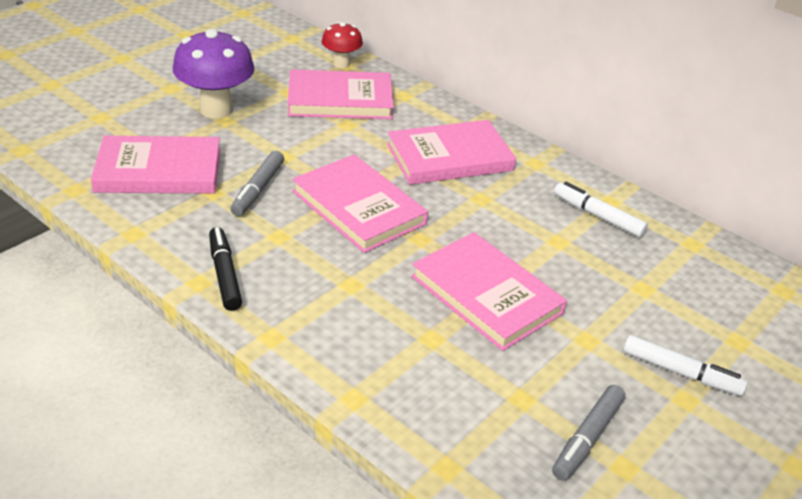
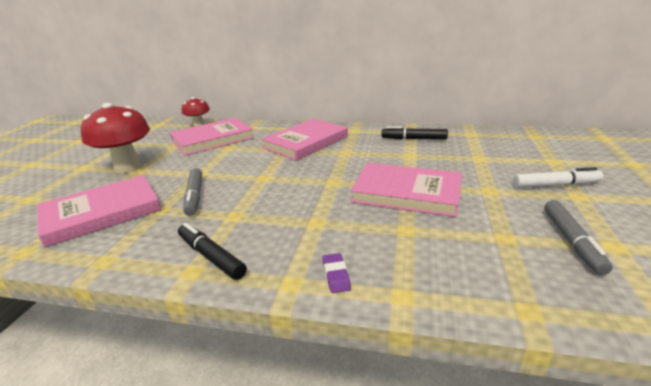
camera: 25 degrees left, 10 degrees down
purple mushroom [173,29,255,118] -> red mushroom [81,103,150,173]
pink book [292,155,428,253] -> none
white marker [554,182,648,237] -> black marker [382,126,448,140]
none -> purple eraser [322,253,351,293]

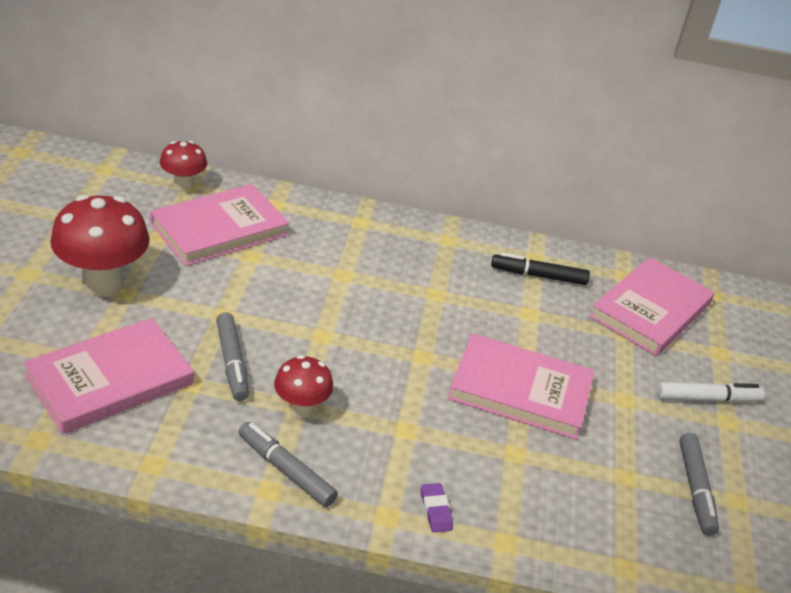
camera: 10 degrees left, 10 degrees up
black marker [178,223,247,280] -> grey marker [239,422,338,507]
pink book [261,119,348,160] -> pink book moved to [589,257,715,356]
none -> red mushroom [274,355,333,418]

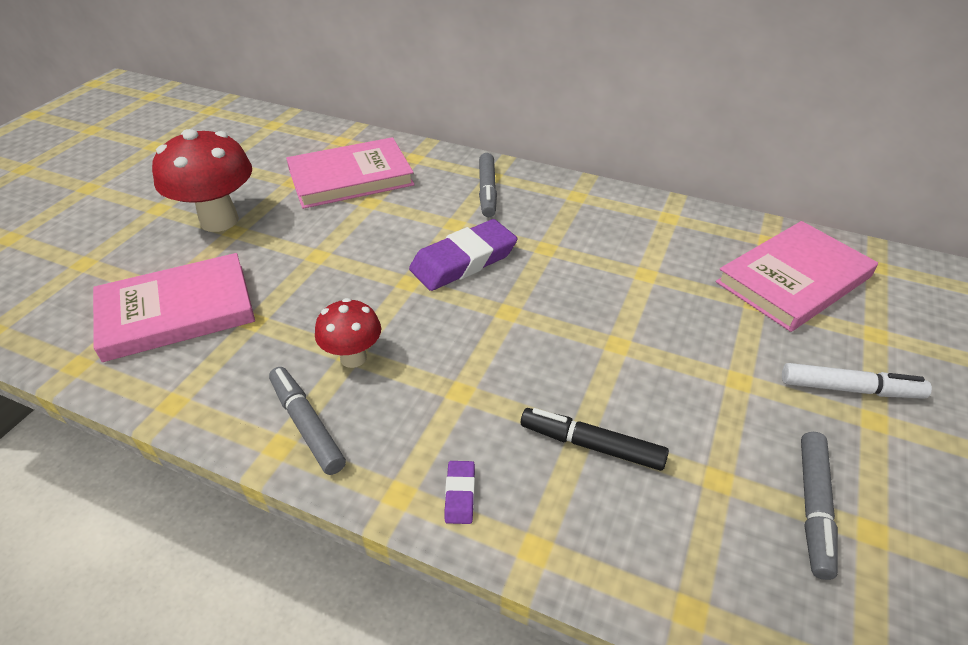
camera: 20 degrees right, 5 degrees up
red mushroom [160,141,207,192] -> none
grey marker [216,312,249,401] -> grey marker moved to [479,153,497,217]
pink book [448,333,595,440] -> none
black marker [491,253,590,285] -> black marker moved to [521,408,669,471]
none -> purple eraser [409,219,517,291]

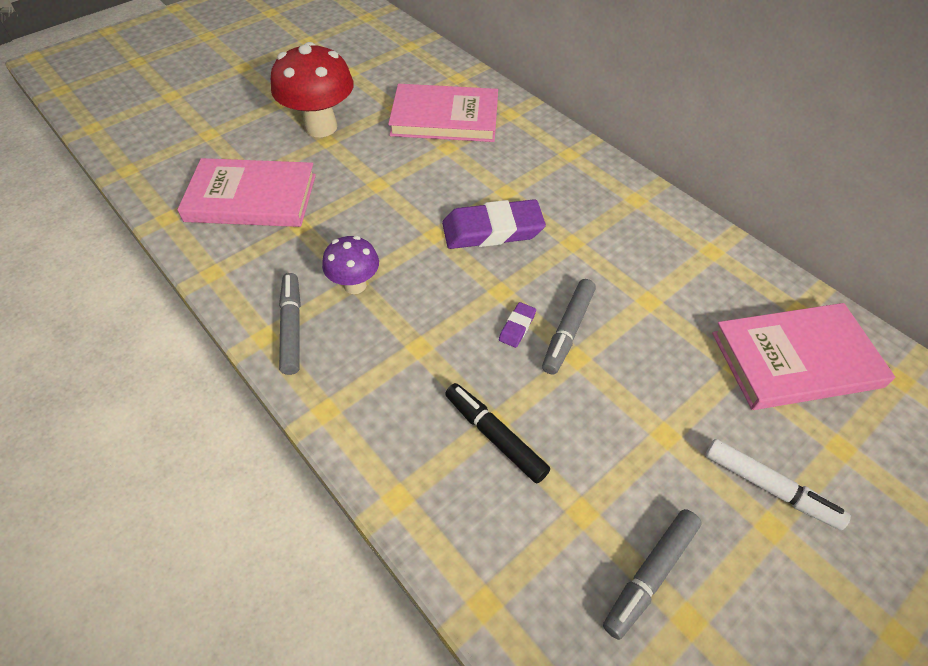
camera: 25 degrees right, 10 degrees up
red mushroom [315,298,381,368] -> purple mushroom [322,236,379,294]
purple eraser [444,461,475,524] -> purple eraser moved to [499,302,536,348]
grey marker [479,153,497,217] -> grey marker moved to [542,279,596,374]

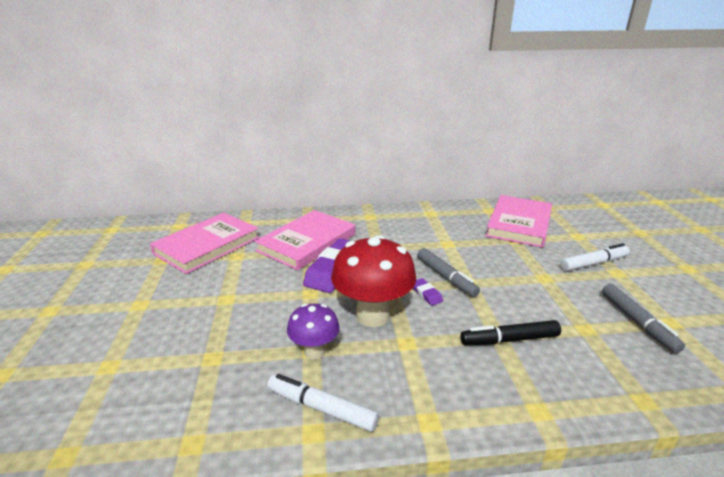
camera: 55 degrees left, 25 degrees down
pink book [177,158,316,227] -> pink book moved to [254,210,355,270]
red mushroom [271,42,354,137] -> red mushroom moved to [331,235,416,327]
grey marker [279,273,301,375] -> white marker [267,374,379,432]

